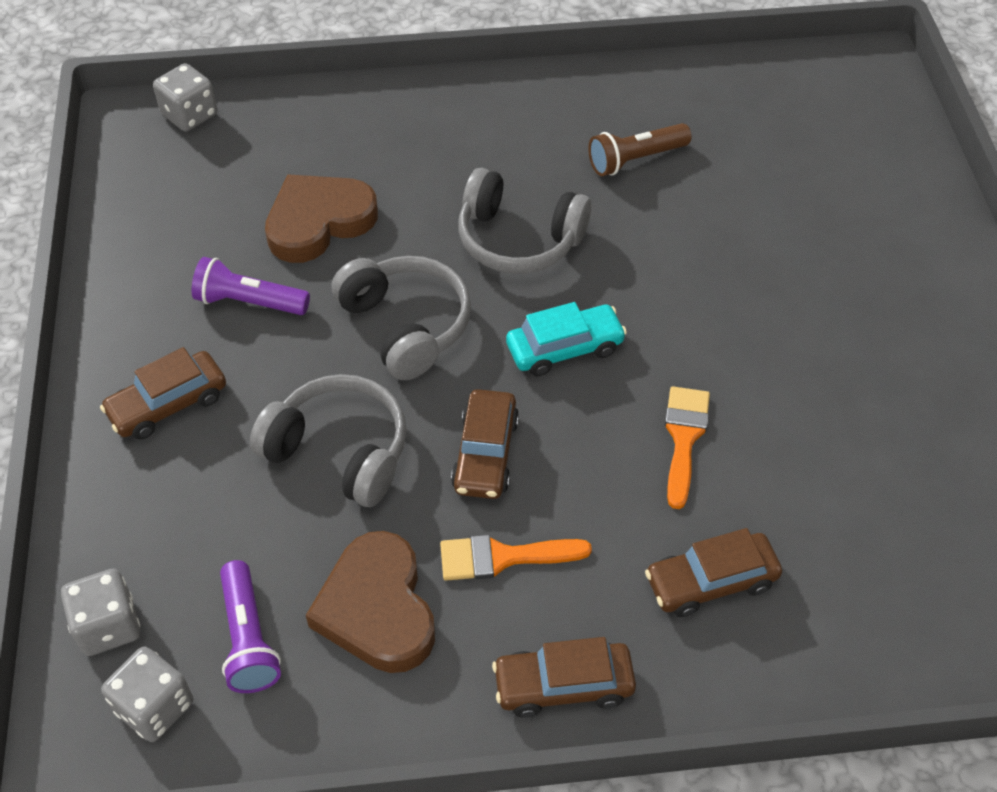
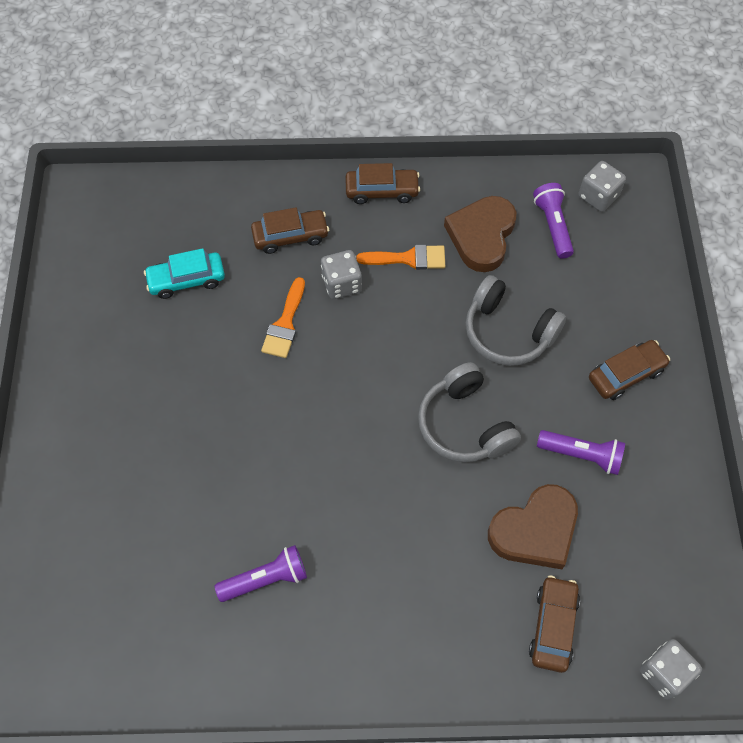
camera: 175 degrees left, 10 degrees up
grey dice [61,569,141,656] -> grey dice moved to [321,250,362,299]
brown heart [306,531,435,673] -> brown heart turned 150 degrees counterclockwise [444,196,516,272]
brown car [451,389,519,499] -> brown car moved to [529,576,580,673]
grey headphones [458,168,591,274] -> none
turquoise car [506,302,627,376] -> turquoise car moved to [144,248,225,299]
brown flashlight [588,123,692,176] -> purple flashlight [215,545,307,602]

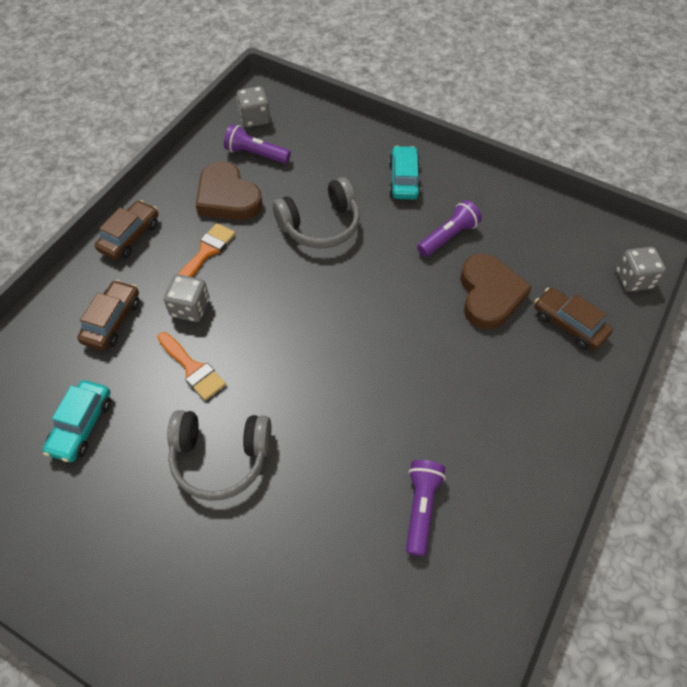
camera: 60 degrees left, 5 degrees down
grey headphones [418,362,521,462] -> grey headphones moved to [167,410,271,501]
brown car [589,340,670,400] -> turquoise car [389,146,421,200]

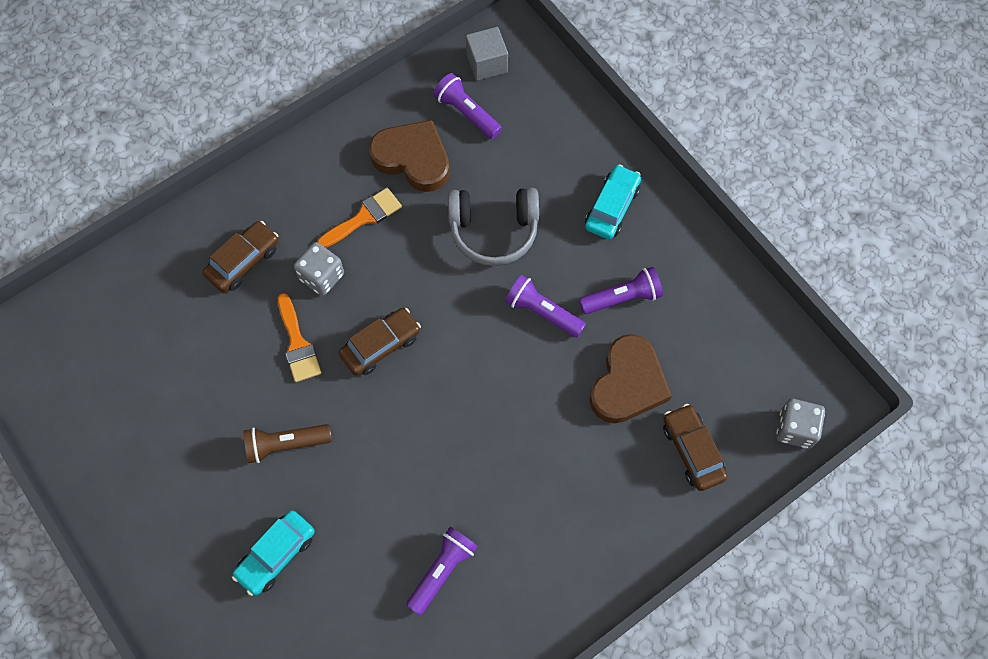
camera: 25 degrees right, 10 degrees up
turquoise car [43,380,111,462] -> turquoise car moved to [232,511,315,596]
brown car [95,200,158,260] -> brown car moved to [339,308,421,375]
grey headphones [167,410,271,501] -> brown flashlight [243,424,332,463]
brown heart [196,161,262,220] -> brown heart turned 135 degrees clockwise [369,120,450,192]
grey dice [236,86,270,127] -> grey cube [466,27,508,81]
none -> purple flashlight [505,275,586,337]

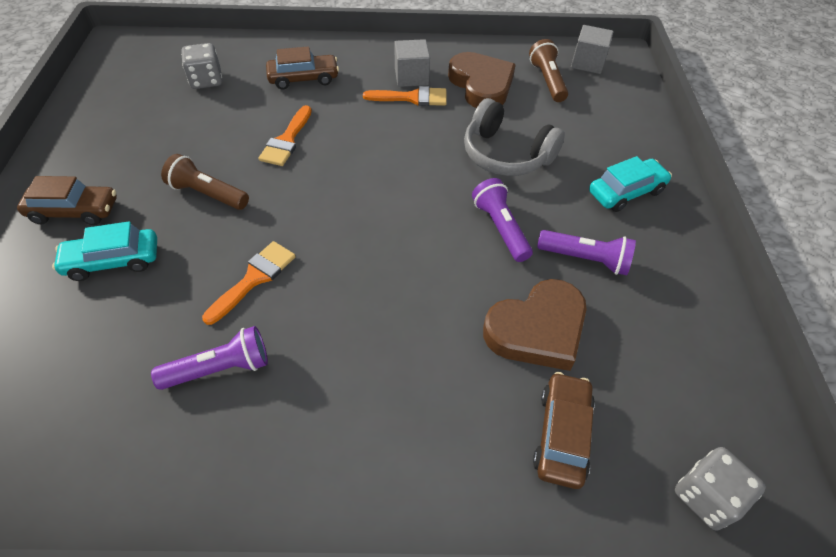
camera: 35 degrees right, 15 degrees down
grey dice [294,242,344,296] -> grey dice moved to [181,43,222,89]
brown car [339,308,421,375] -> brown car moved to [17,176,117,225]
purple flashlight [433,73,502,139] -> brown flashlight [529,39,568,102]
none -> orange brush [202,241,296,325]
none -> grey cube [394,39,430,87]

